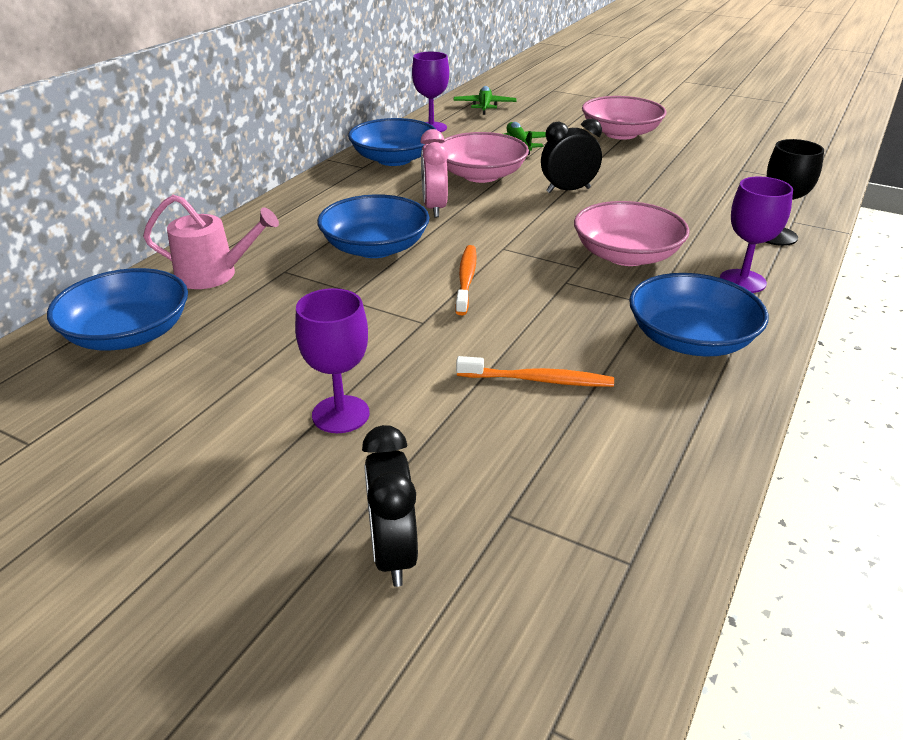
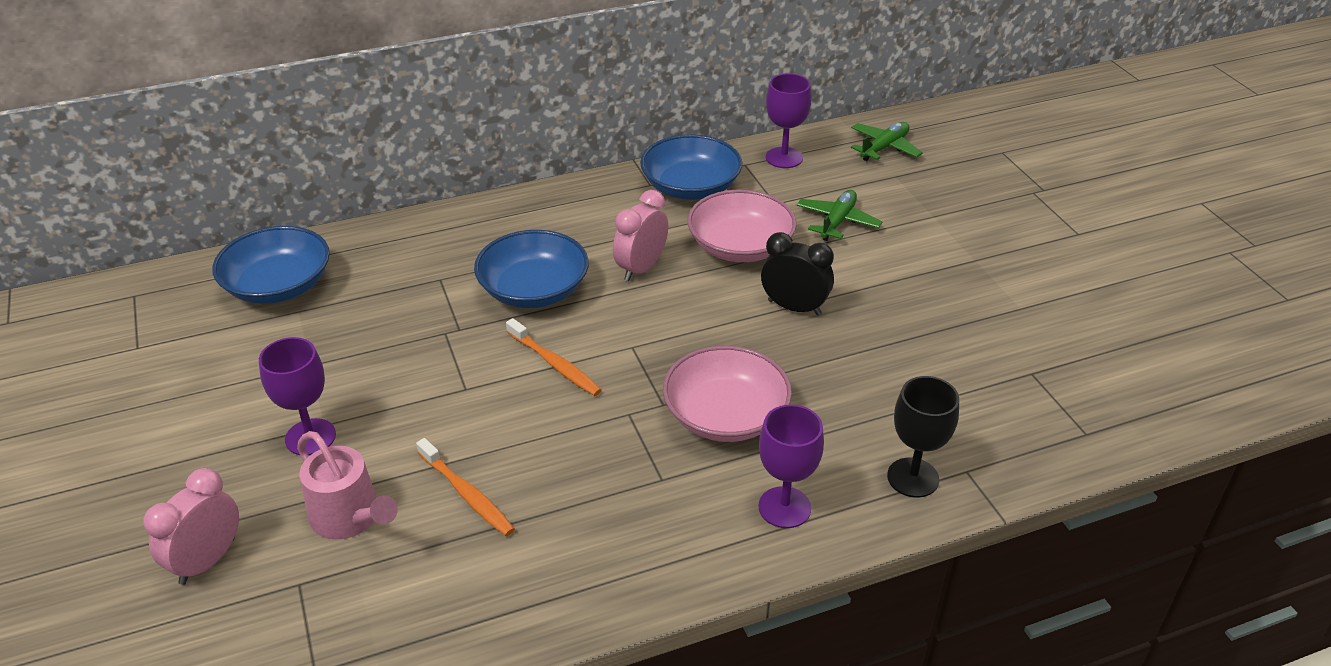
camera: 40 degrees right, 5 degrees up
pink watering can [143,195,279,289] -> pink watering can moved to [297,431,398,539]
black clock [362,425,418,587] -> pink clock [143,468,239,585]
orange toothbrush [455,245,477,315] -> orange toothbrush turned 90 degrees clockwise [506,318,602,396]
pink bowl [582,96,666,140] -> none
blue bowl [629,273,769,357] -> none

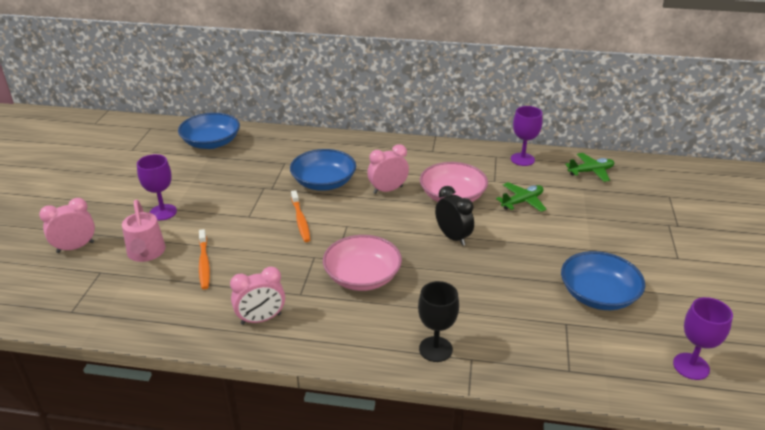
camera: 30 degrees right, 5 degrees down
blue bowl [640,134,742,200] -> blue bowl moved to [561,251,645,310]
purple goblet [758,404,824,528] -> purple goblet moved to [673,297,733,380]
none -> pink clock [230,267,285,325]

